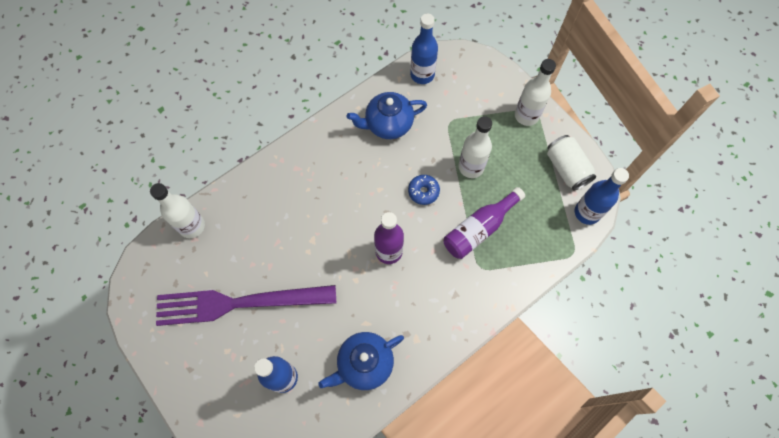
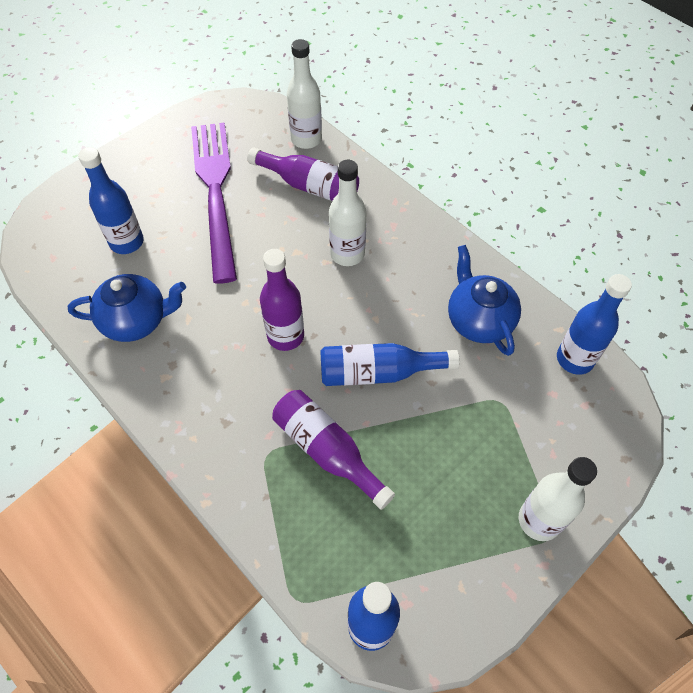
camera: 85 degrees right, 10 degrees down
blue teapot [318,332,404,390] -> blue teapot turned 120 degrees clockwise [68,274,186,342]
blue donut [408,175,440,205] -> blue bottle [321,343,460,386]
white bottle [458,116,492,178] -> white bottle moved to [329,160,367,266]
white can [547,135,596,190] -> none
none -> purple bottle [247,148,359,201]

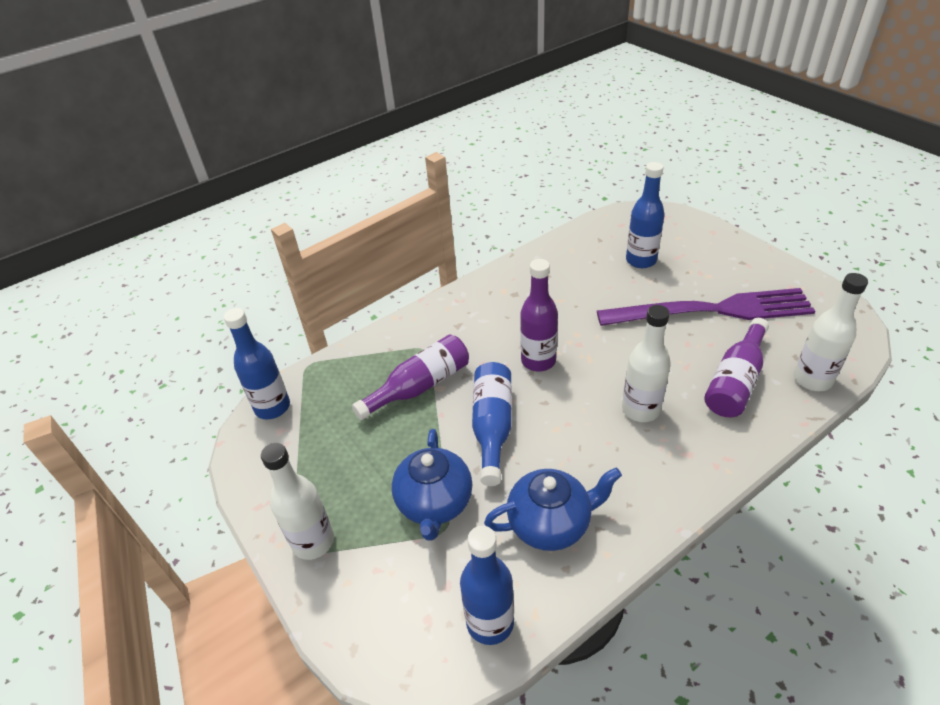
camera: 100 degrees right, 15 degrees down
blue teapot [68,274,186,342] -> blue teapot moved to [392,429,472,541]

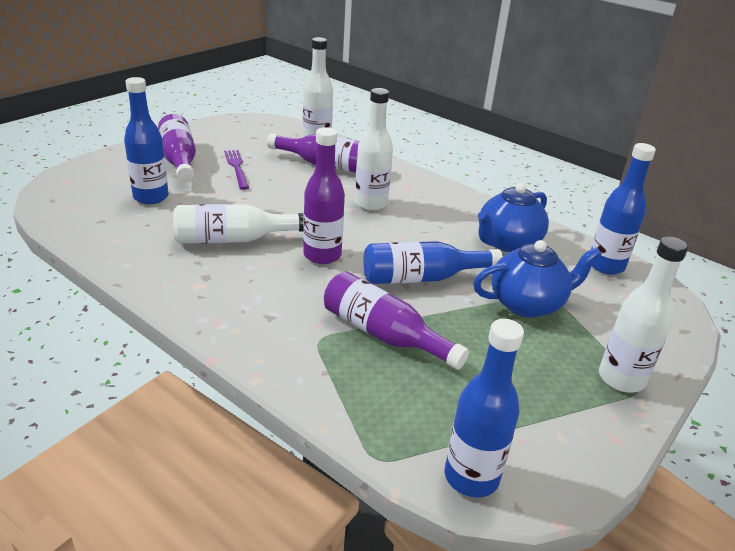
camera: 110 degrees left, 10 degrees down
blue teapot [484,468,622,551] -> blue teapot turned 105 degrees counterclockwise [478,183,549,252]
purple fork [597,288,815,326] -> purple fork [224,150,249,190], size x0.43
none -> purple bottle [158,114,196,182]
none -> white bottle [173,204,304,244]

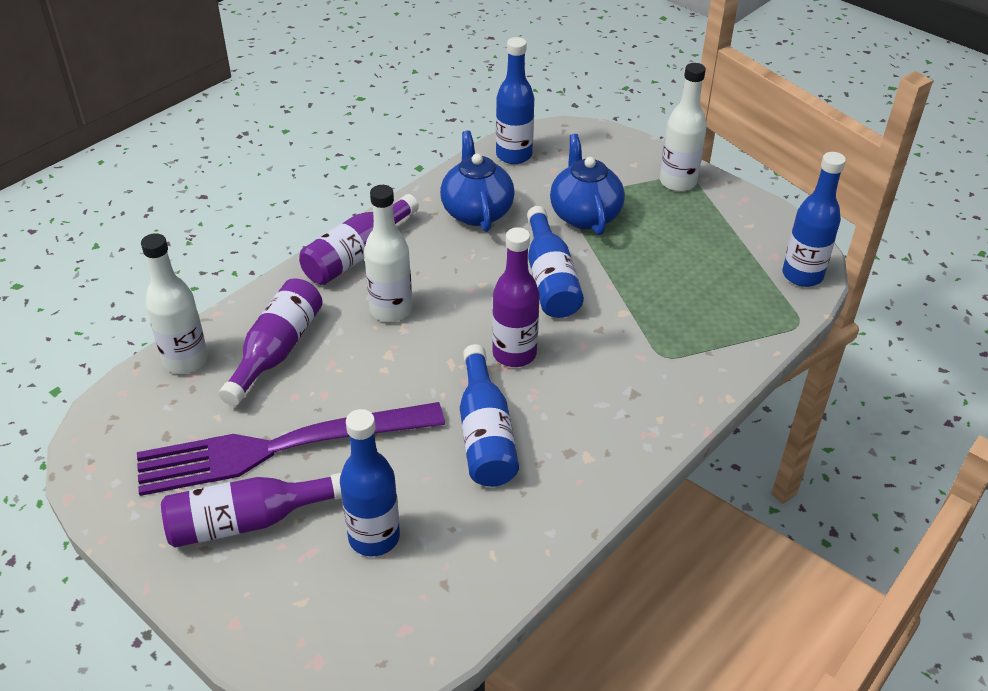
camera: 85 degrees left, 10 degrees up
white bottle [173,204,304,244] -> blue bottle [460,344,519,487]
purple fork [224,150,249,190] -> purple fork [137,402,445,496], size x2.31
purple bottle [324,271,469,370] -> purple bottle moved to [299,194,419,285]
blue teapot [478,183,549,252] -> blue teapot turned 150 degrees counterclockwise [440,131,515,232]

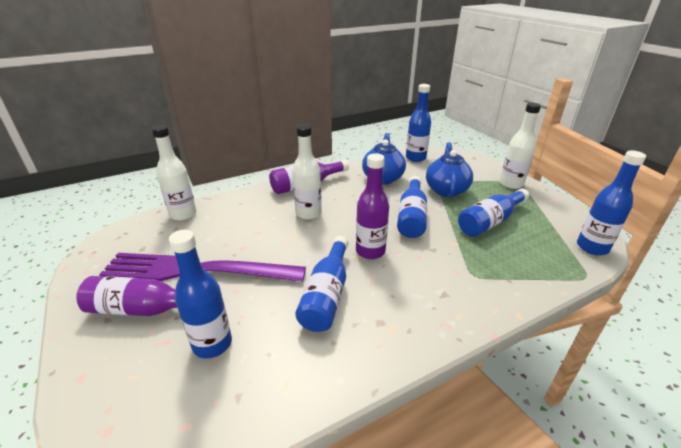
camera: 20 degrees right, 10 degrees down
purple bottle [219,278,323,406] -> none
none -> blue bottle [458,188,529,237]

